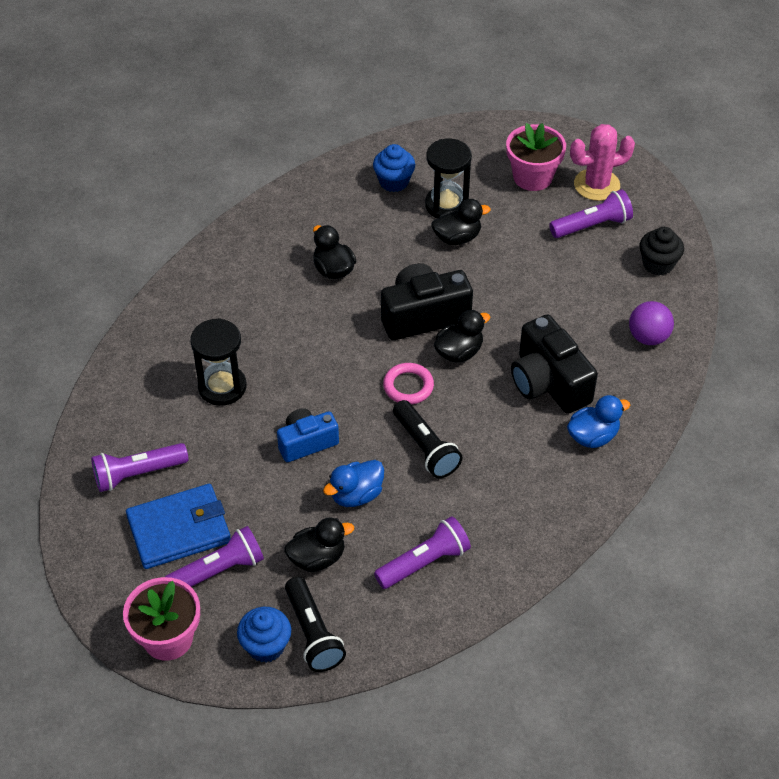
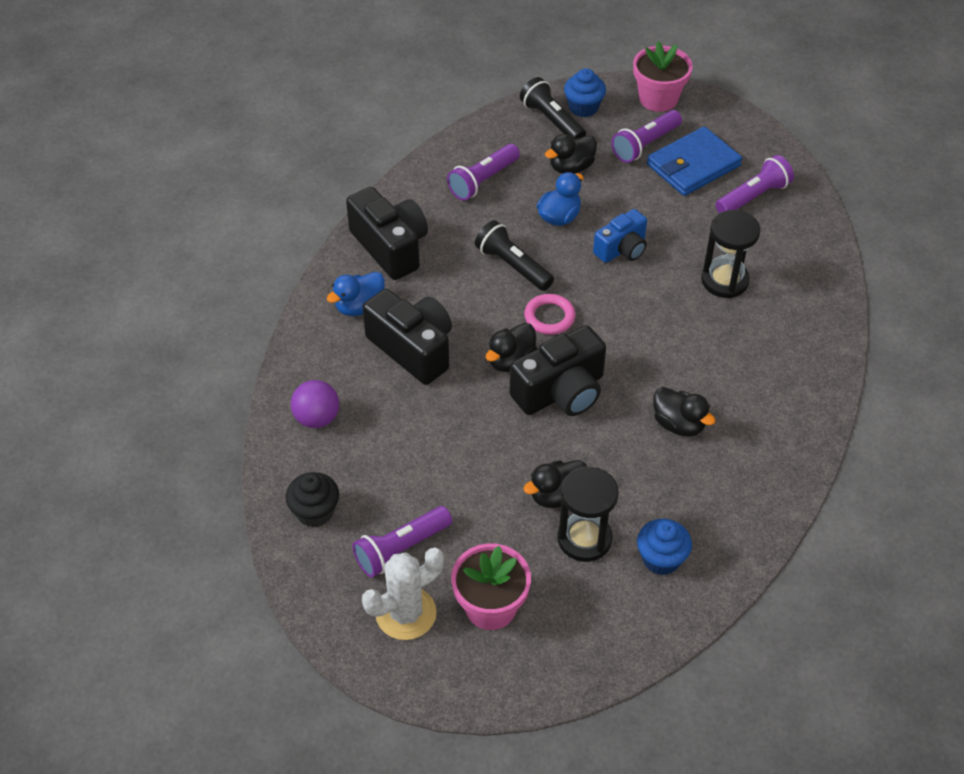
camera: 165 degrees right, 0 degrees up
pink cactus [570,124,635,201] -> white cactus [362,548,444,640]
none -> black camera [346,187,428,280]

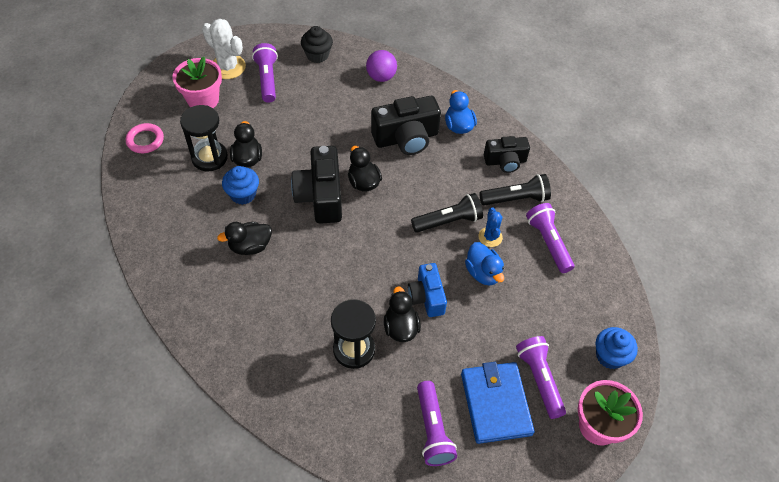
camera: 115 degrees right, 5 degrees up
black camera [346,187,428,280] -> black camera [484,136,530,173], size x0.63
white cactus [362,548,444,640] -> white cactus turned 45 degrees counterclockwise [202,19,246,79]
black flashlight [520,77,586,139] -> black flashlight moved to [480,174,551,205]
pink ring [524,294,575,335] -> pink ring moved to [126,123,164,153]
black duck [545,134,597,174] -> black duck moved to [384,286,421,342]
blue cupcake [637,519,692,575] -> blue cupcake moved to [222,166,259,205]
none -> blue cactus [478,207,503,247]

